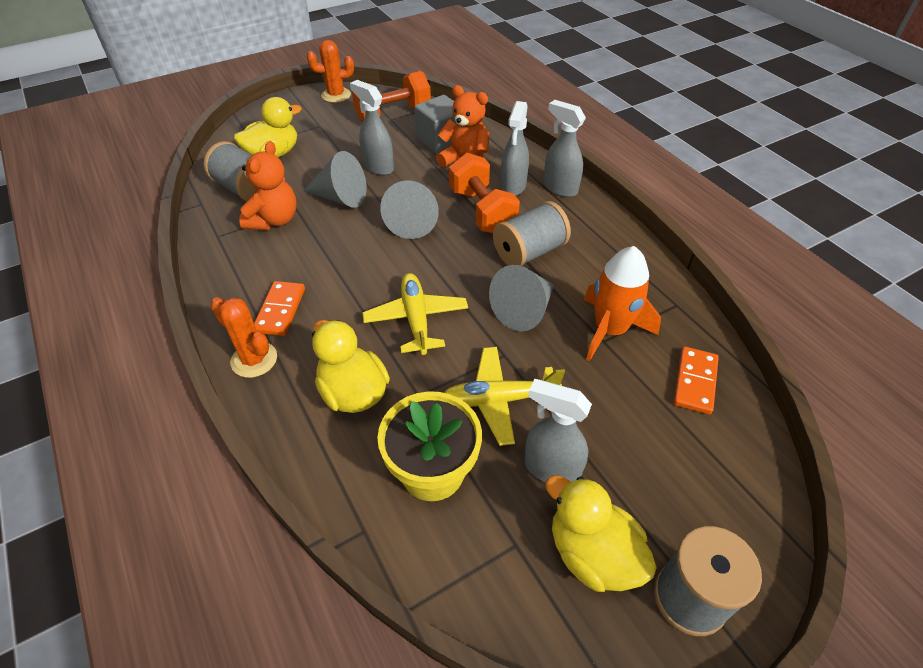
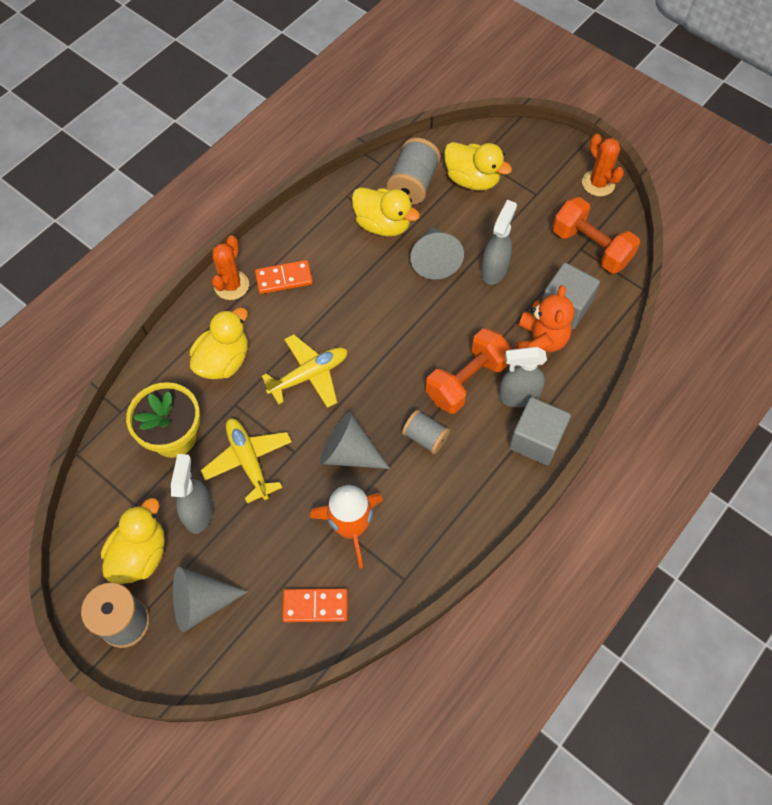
camera: 70 degrees right, 15 degrees up
orange teddy bear [239,141,297,230] -> yellow duck [352,187,420,236]
grey cone [380,180,439,239] -> grey cone moved to [173,567,248,632]
grey spool [493,201,571,266] -> grey spool [402,410,450,454], size x0.64
grey spray bottle [543,100,586,197] -> grey cube [509,397,571,466]

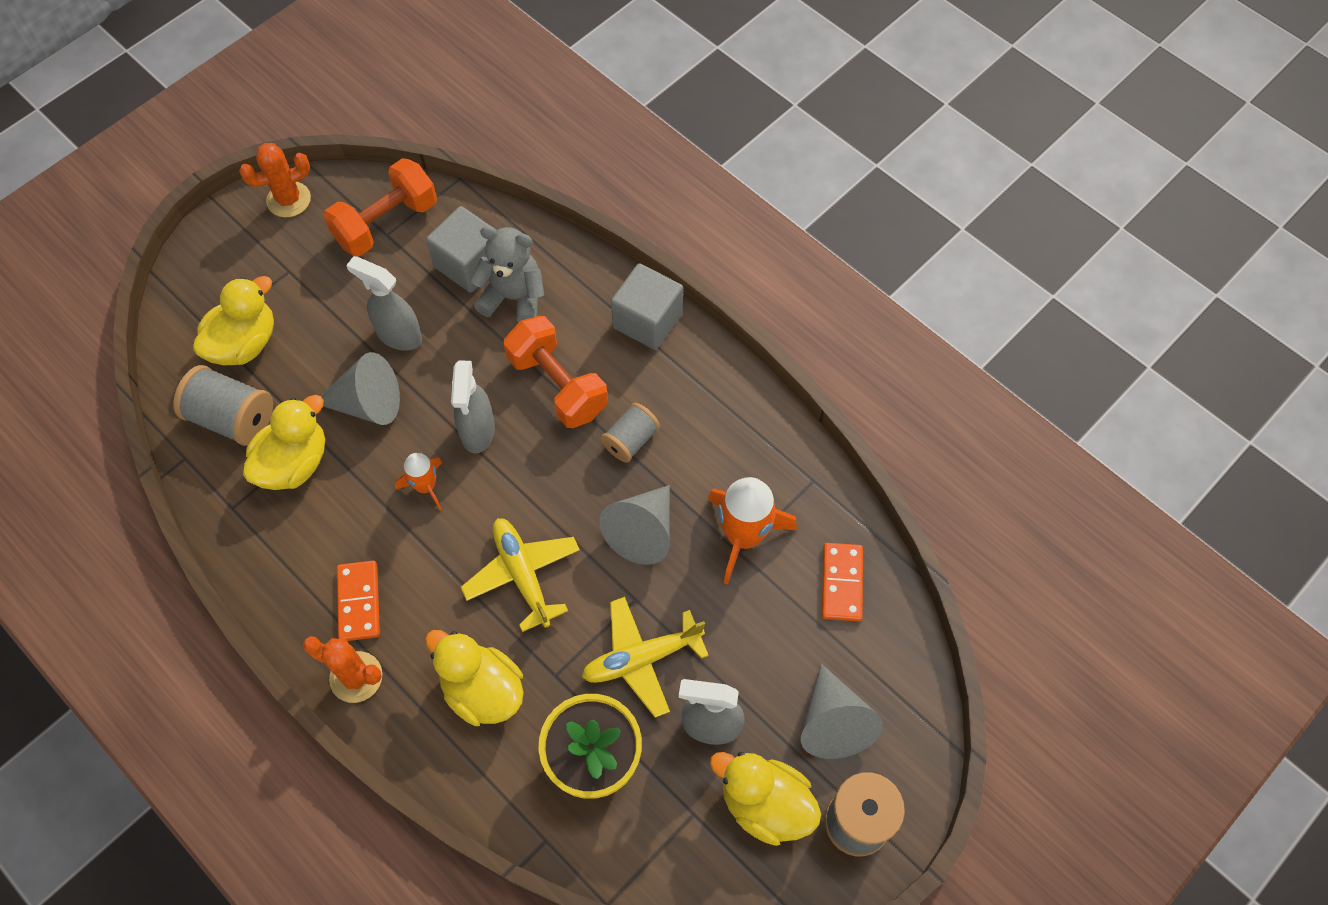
camera: 85 degrees left, 0 degrees up
grey spray bottle [499,347,547,407] -> grey spray bottle moved to [451,361,495,453]
orange teddy bear [516,285,574,352] -> grey teddy bear [470,226,544,323]
none -> orange rocket [395,453,442,510]

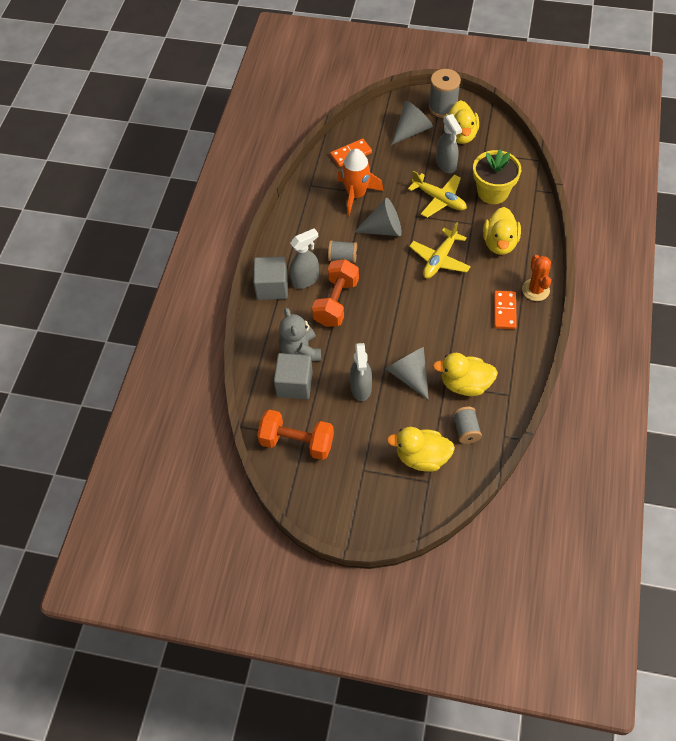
camera: 120 degrees left, 5 degrees down
grey spool [173,365,273,446] -> grey spool [453,407,482,444], size x0.64
orange cactus [239,143,311,217] -> none
orange domino [337,561,380,641] -> orange domino turned 45 degrees counterclockwise [494,291,517,329]
orange rocket [395,453,442,510] -> none
grey spray bottle [451,361,495,453] -> grey spray bottle moved to [290,228,319,288]

